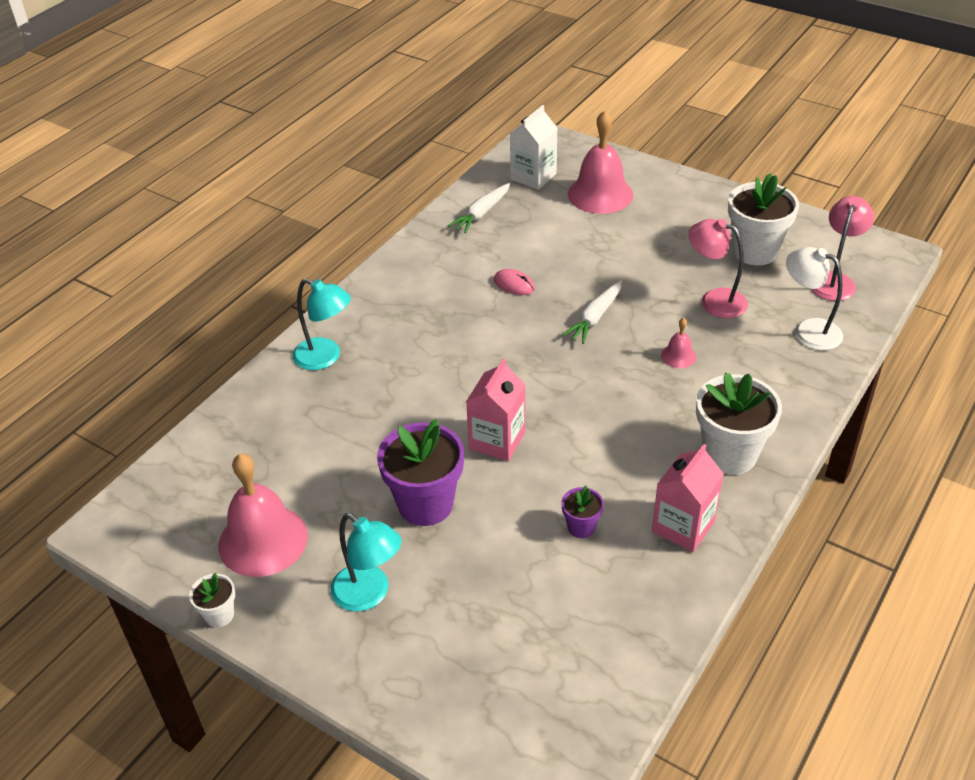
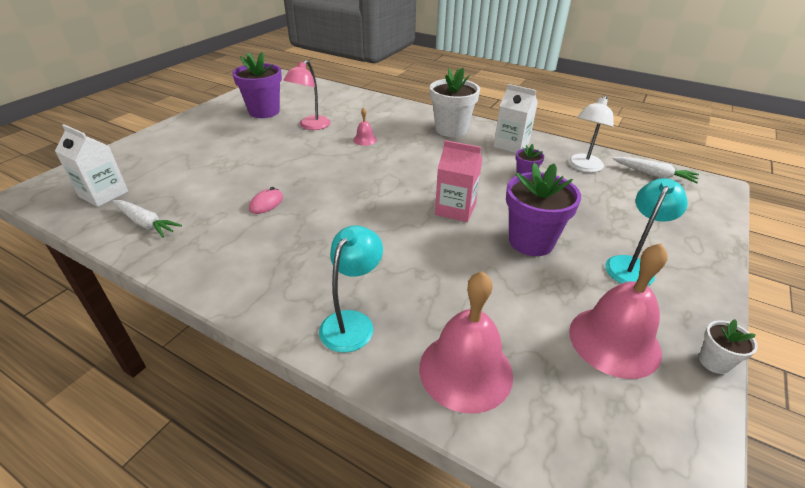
camera: 95 degrees left, 5 degrees down
white carrot [562,280,622,344] -> white carrot moved to [612,157,699,183]
pink bell [568,110,633,214] -> pink bell moved to [419,271,513,414]
pink carton [652,444,724,552] -> white carton [494,84,538,153]
white flower pot [728,173,799,265] -> purple flower pot [232,52,282,118]
white lamp [786,247,843,350] -> white lamp moved to [568,95,614,172]
pink lamp [811,196,874,301] -> none

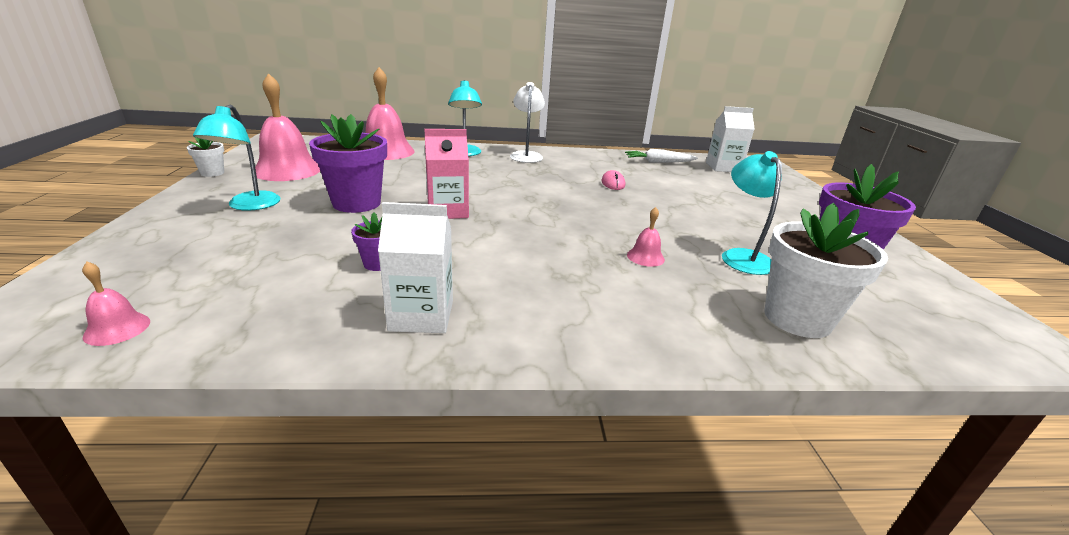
camera: 145 degrees right, 10 degrees down
pink lamp [283,60,331,130] -> turquoise lamp [722,151,782,275]
white flower pot [430,68,480,137] -> white flower pot moved to [764,203,888,338]
white lamp [568,95,614,172] -> white lamp moved to [510,82,545,163]
white carrot [612,157,699,183] -> pink bell [82,262,150,346]

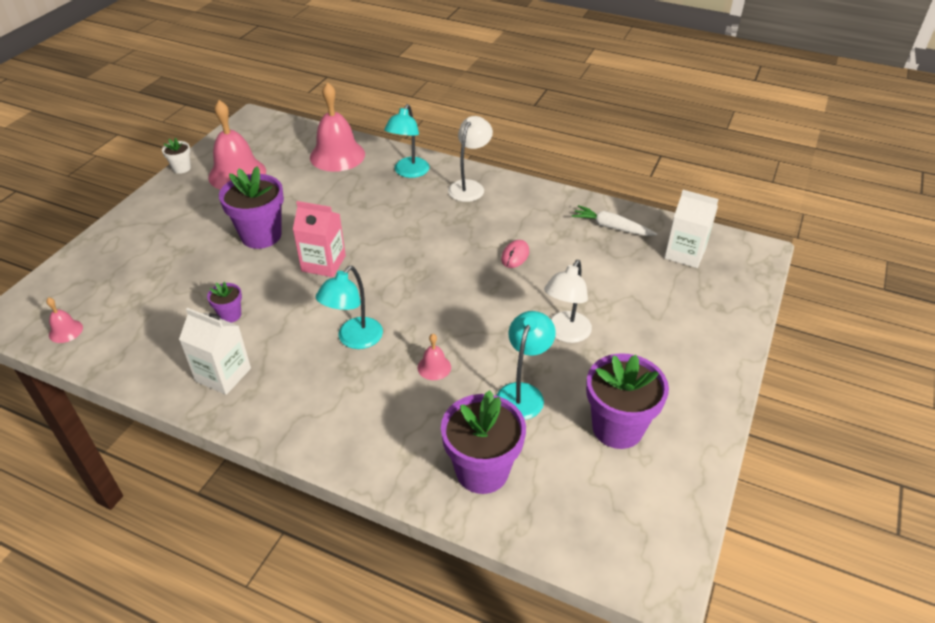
camera: 30 degrees right, 15 degrees up
turquoise lamp [193,105,280,210] -> turquoise lamp moved to [316,266,383,349]
white flower pot [764,203,888,338] -> purple flower pot [441,390,526,494]
none -> white lamp [544,260,592,343]

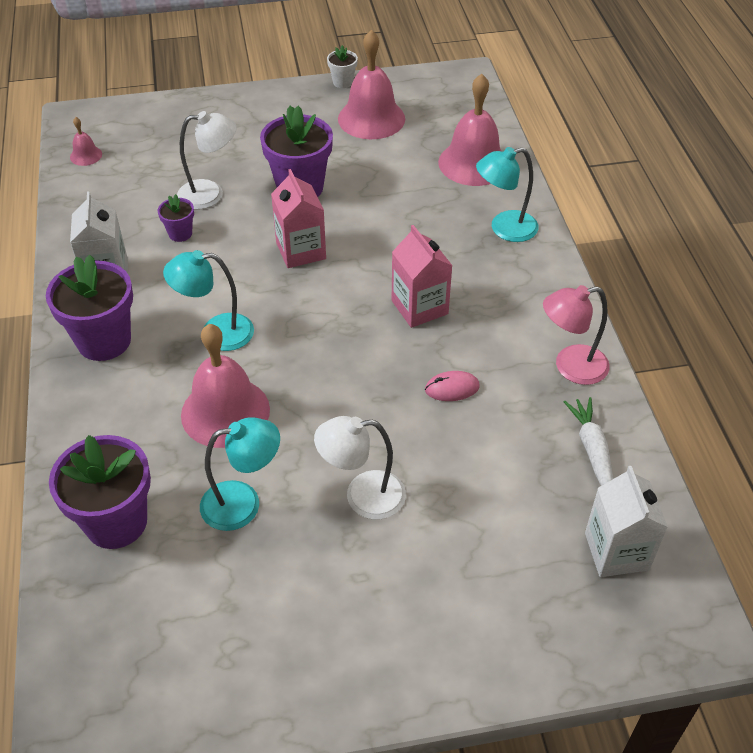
camera: 55 degrees right, 5 degrees up
pink bell [418,334,451,380] -> pink bell [181,324,270,448], size x2.20
white lamp [448,116,493,202] -> white lamp moved to [177,111,237,209]
purple flower pot [586,353,669,449] -> purple flower pot moved to [46,255,133,361]
none -> pink carton [392,225,453,328]
none -> pink lamp [543,285,610,385]

